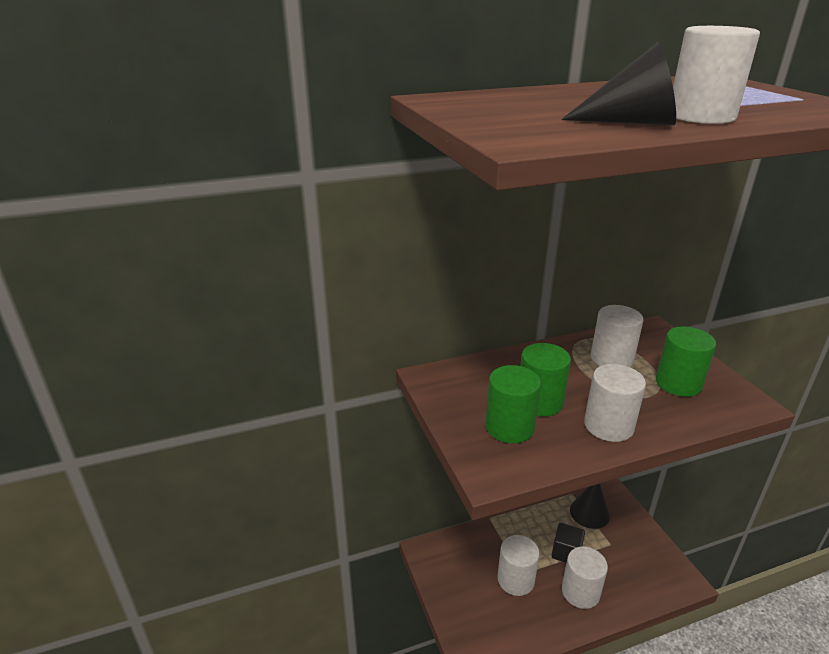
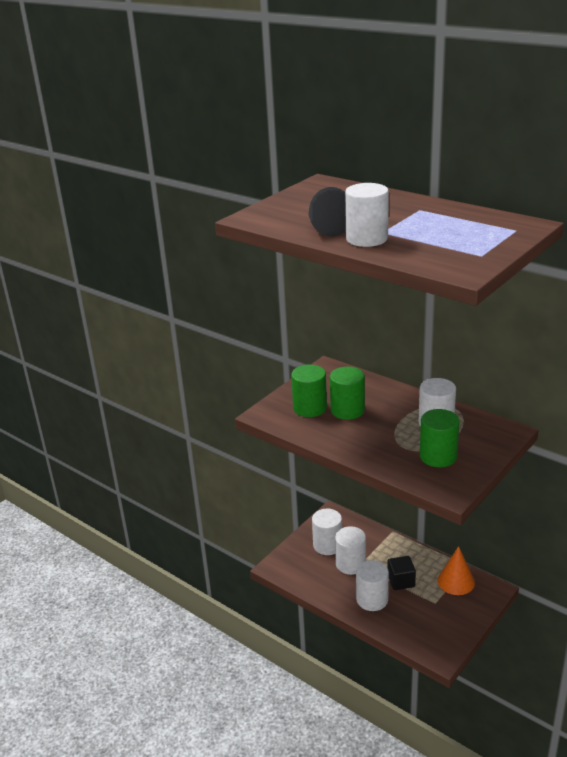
camera: 60 degrees right, 0 degrees up
black cone [570,484,610,529] -> orange cone [438,546,475,595]
white cylinder [584,364,646,442] -> white cylinder moved to [312,509,342,555]

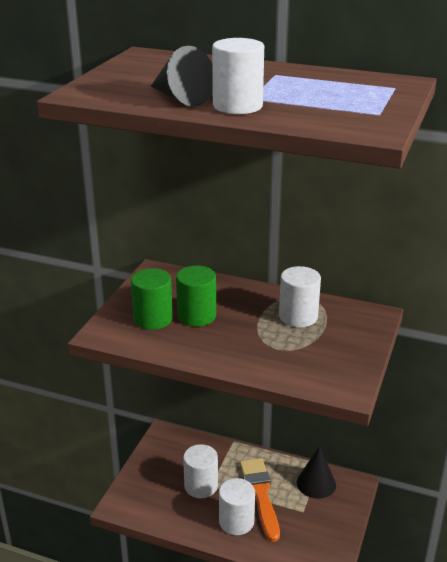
camera: 20 degrees left, 0 degrees up
white cylinder [312,509,342,555] -> none
black cube [387,556,416,590] -> orange brush [240,458,280,542]
green cylinder [420,409,460,467] -> none
orange cone [438,546,475,595] -> black cone [297,446,336,499]

